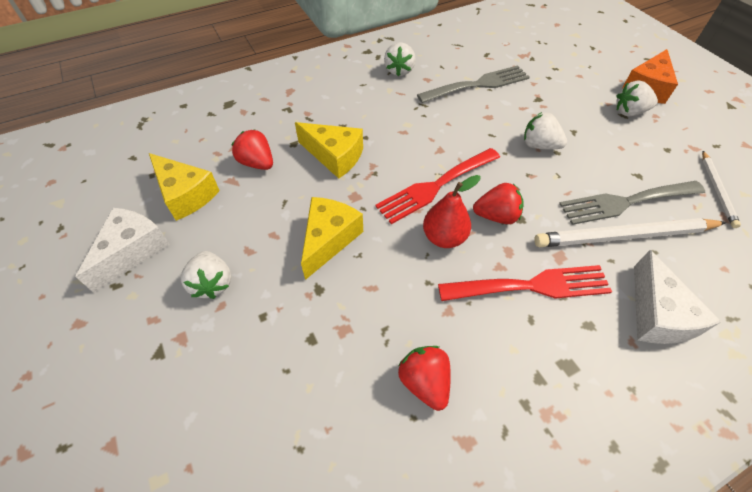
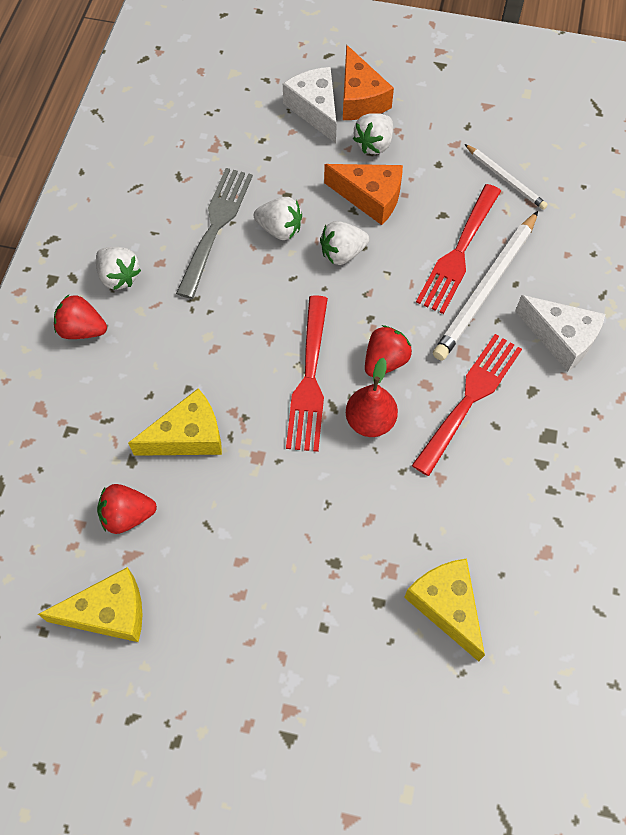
camera: 50 degrees left, 10 degrees up
white cheese [75,208,170,293] -> white cheese moved to [283,67,337,143]
white strawberry [181,251,231,299] -> white strawberry moved to [254,197,302,240]
yellow cheese [301,197,363,280] -> yellow cheese moved to [404,558,485,662]
red strawberry [398,346,451,411] -> red strawberry moved to [54,295,107,339]
grey fork [559,181,705,225] -> red fork [416,184,501,314]
none -> orange cheese [324,164,403,225]

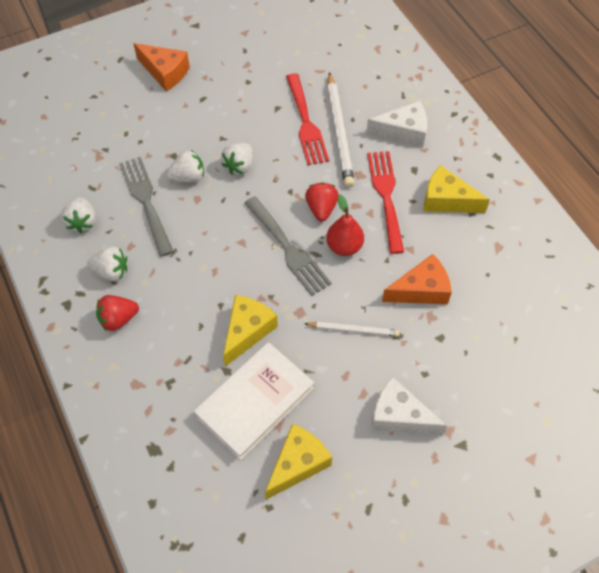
camera: 40 degrees left, 5 degrees down
red strawberry [97,484,157,534] -> white book [194,342,314,461]
white cheese [283,67,337,143] -> white cheese moved to [371,377,447,435]
red fork [286,295,328,452] -> grey fork [244,196,332,296]
orange cheese [324,164,403,225] -> orange cheese moved to [382,254,452,304]
white strawberry [353,113,393,154] -> white strawberry moved to [61,197,96,233]
yellow cheese [404,558,485,662] -> yellow cheese moved to [424,165,490,213]
white pencil [465,144,548,210] -> white pencil moved to [304,322,400,337]

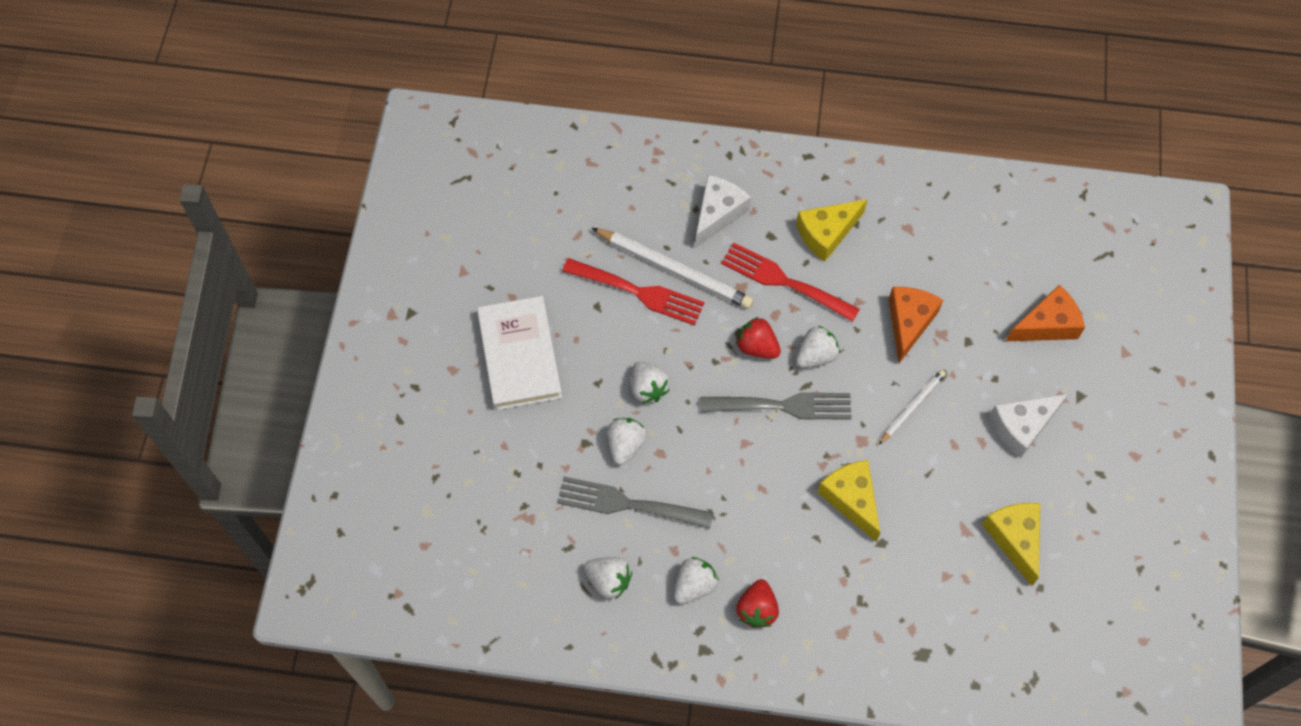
camera: 55 degrees left, 5 degrees up
orange cheese [133,43,190,91] -> orange cheese moved to [1006,284,1085,341]
white book [194,342,314,461] -> white book moved to [477,296,562,410]
red pear [326,194,364,256] -> white strawberry [796,326,840,368]

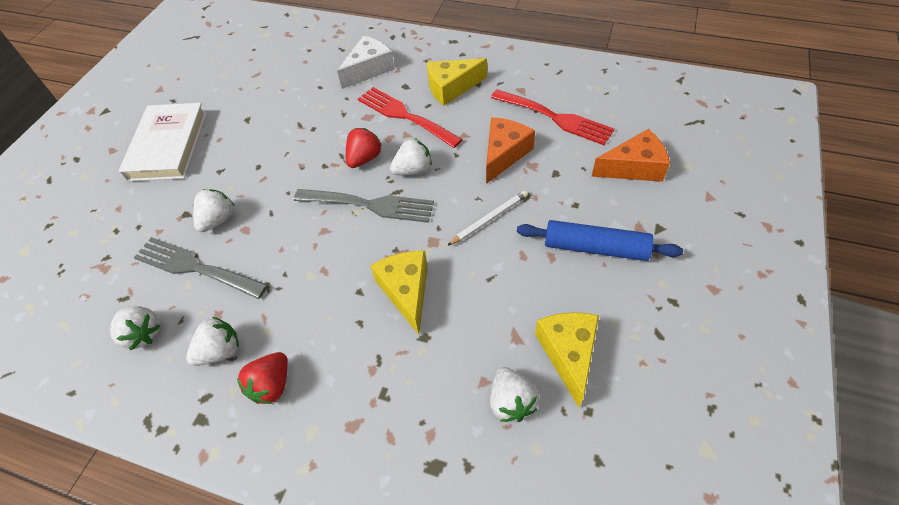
camera: 15 degrees right, 10 degrees down
red fork [562,258,705,326] -> red fork moved to [491,89,614,145]
white pencil [592,228,754,309] -> none
white strawberry [631,361,670,403] -> white strawberry moved to [490,367,539,422]
red strawberry [736,317,781,359] -> red strawberry turned 75 degrees clockwise [346,128,382,168]
white cheese [990,394,1068,458] -> blue rolling pin [517,220,683,261]

